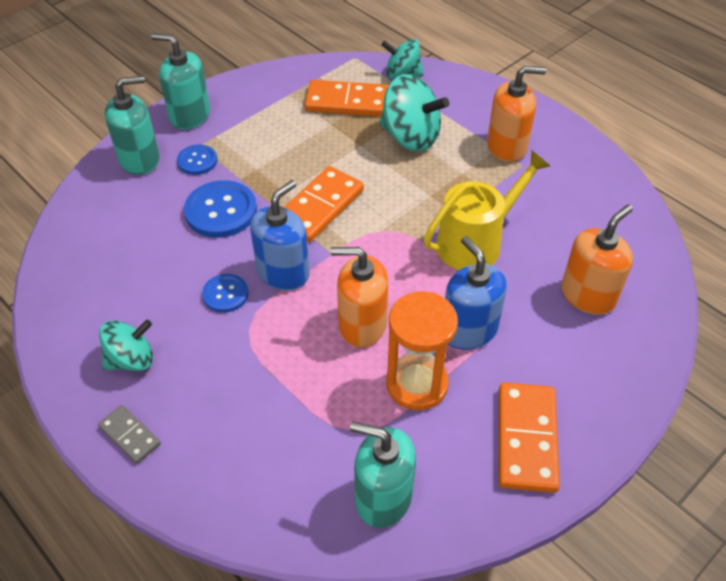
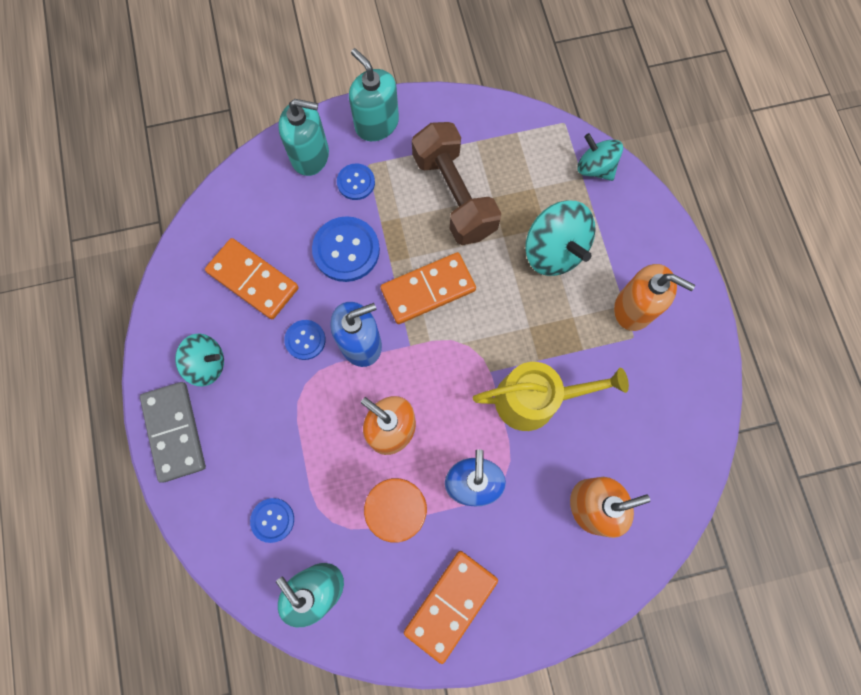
camera: 30 degrees right, 25 degrees up
grey domino [98,405,161,464] -> grey domino [140,382,206,483], size x1.82
orange domino [305,80,389,117] -> orange domino moved to [205,238,299,319]
none -> blue button [250,498,294,543]
none -> brown dumbbell [412,122,501,245]

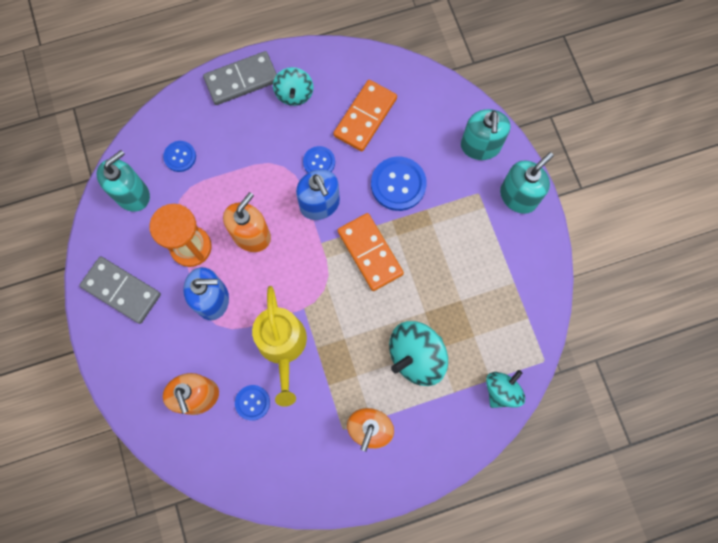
camera: 85 degrees right, 0 degrees up
blue button [337,163,375,200] -> blue button moved to [235,385,270,421]
orange domino [404,551,498,664] -> grey domino [79,257,161,324]
brown dumbbell [412,122,501,245] -> none

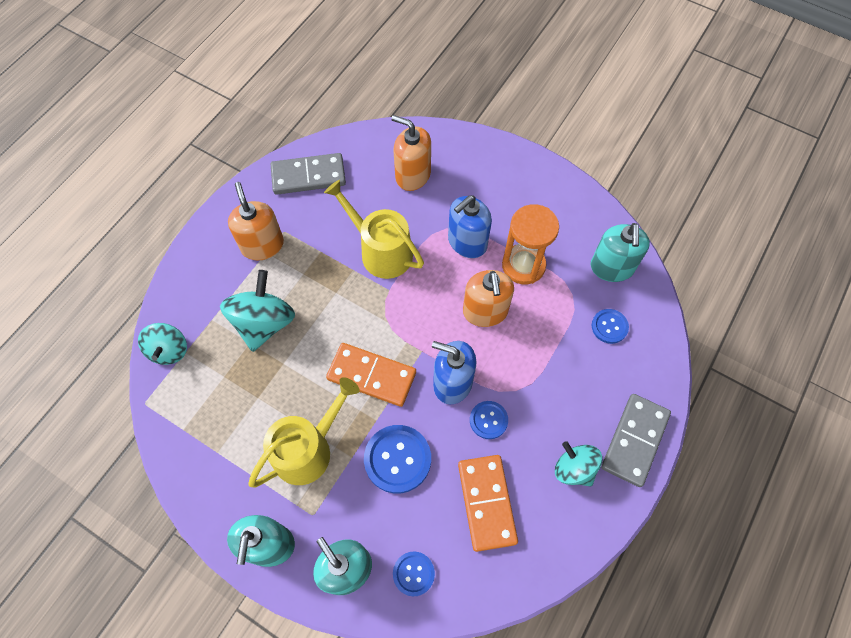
camera: 140 degrees right, 10 degrees down
grey domino [79,257,161,324] -> grey domino moved to [271,153,346,195]
blue button [235,385,270,421] -> blue button moved to [393,552,435,596]
none -> yellow watering can [248,377,360,488]

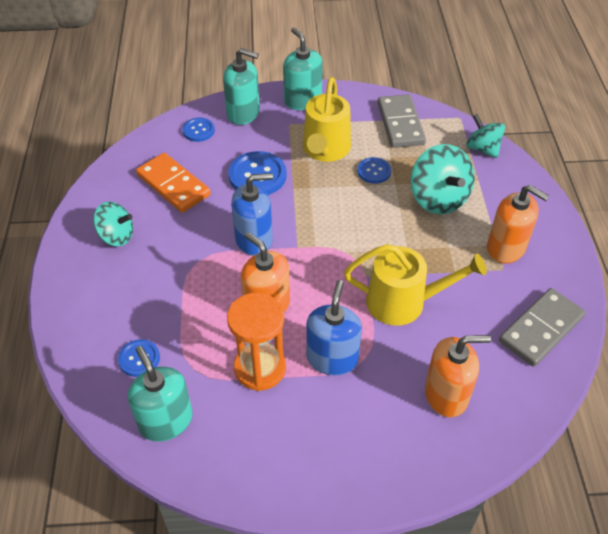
camera: 145 degrees right, 15 degrees down
orange domino [326,343,416,407] -> none
blue button [470,401,508,439] -> blue button moved to [357,157,391,184]
grey domino [601,394,671,487] -> grey domino moved to [378,94,426,148]

